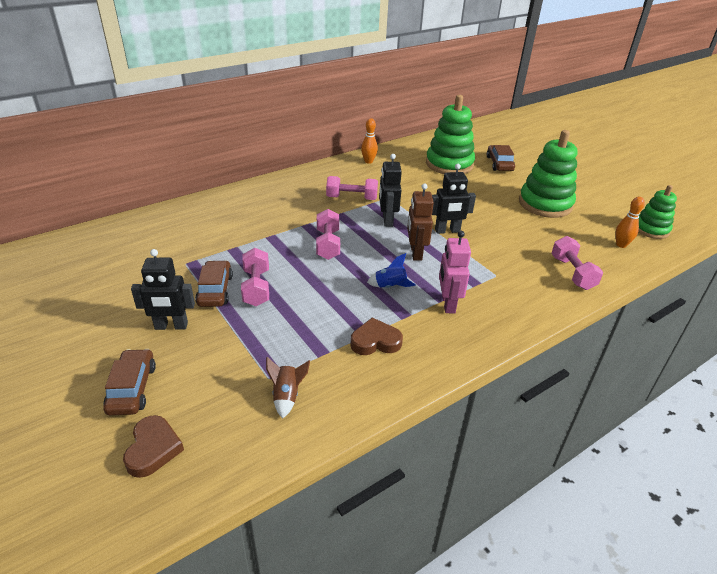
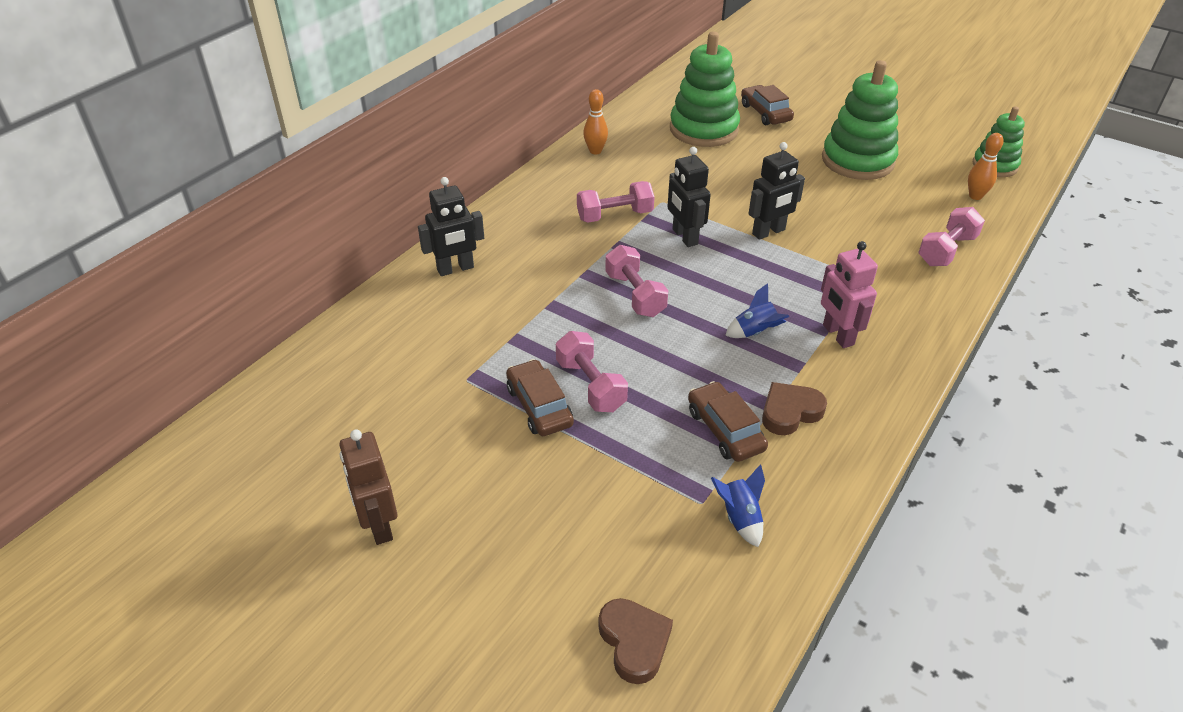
camera: 20 degrees left, 5 degrees up
brown car [103,349,156,415] -> brown car moved to [688,381,768,462]
black robot [131,249,195,330] -> black robot moved to [418,177,484,276]
brown rocket [266,357,310,419] -> blue rocket [711,464,765,547]
brown robot [407,183,434,261] -> brown robot moved to [339,429,398,545]
pink dumbbell [551,236,603,290] -> pink dumbbell turned 75 degrees clockwise [918,207,985,266]

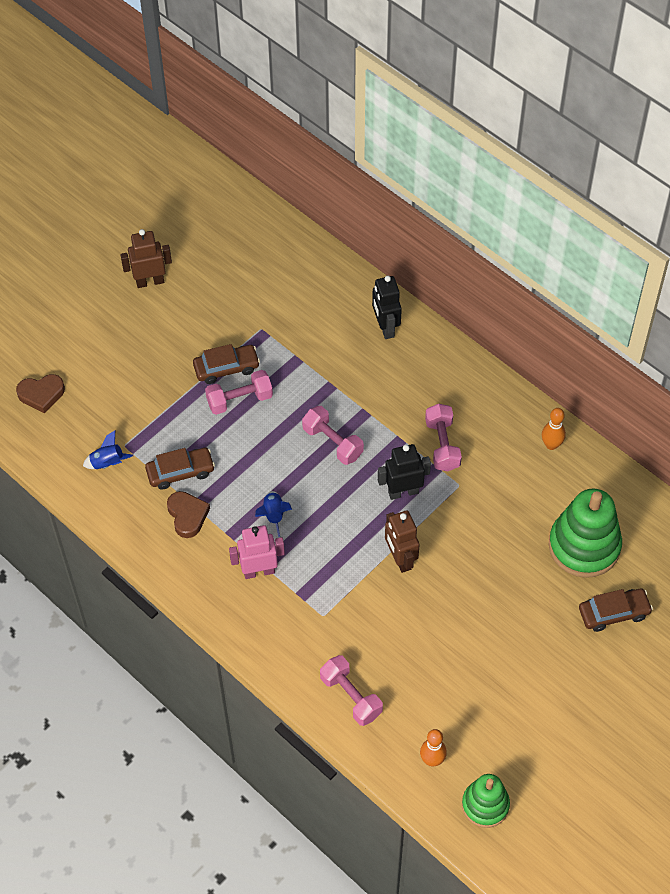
camera: 100 degrees right, 15 degrees up
pink dumbbell [605,245,668,317] -> pink dumbbell turned 60 degrees clockwise [302,406,364,465]
black robot [748,142,805,240] -> brown robot [385,510,419,573]
green stacking toy [822,60,898,180] -> none

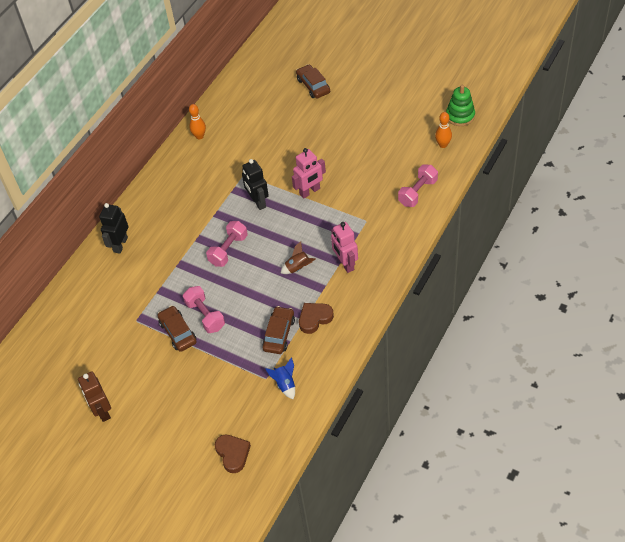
camera: 100 degrees left, 5 degrees down
brown car [145,448,215,490] -> brown car turned 45 degrees clockwise [262,306,295,354]
blue rocket [255,491,292,537] -> brown rocket [281,241,316,274]
black robot [372,276,402,339] -> black robot turned 135 degrees clockwise [99,203,129,254]
brown robot [385,510,419,573] -> pink robot [292,148,326,198]
pink dumbbell [425,404,462,471] -> none
green stacking toy [549,489,622,578] -> none

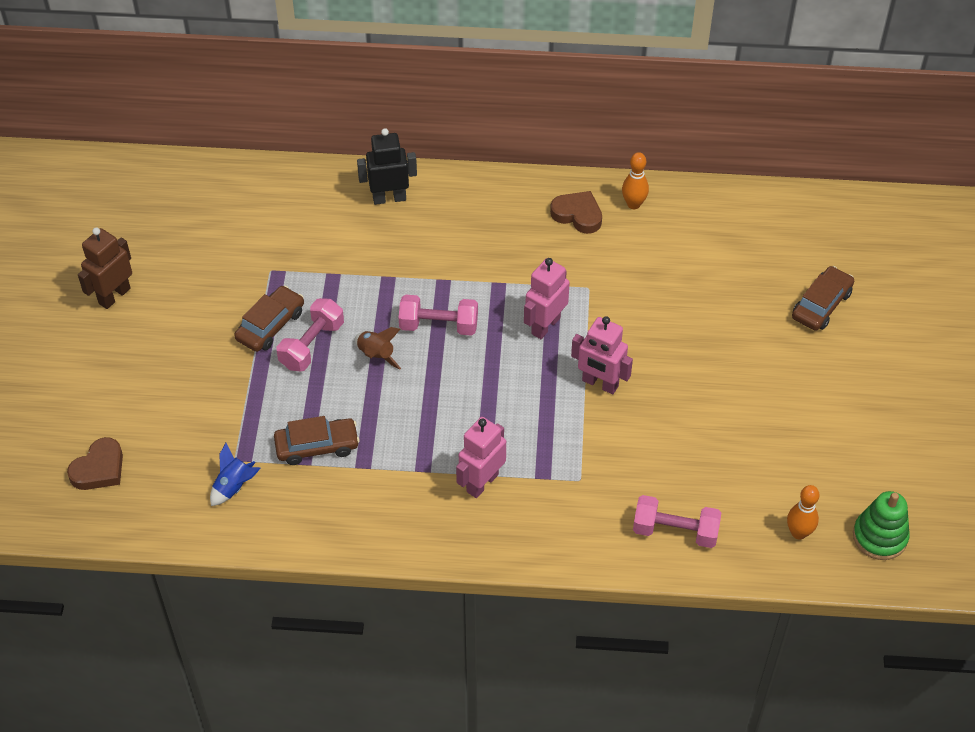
camera: 60 degrees right, 0 degrees up
black robot [242,159,269,210] -> pink robot [524,258,570,339]
brown rocket [281,241,316,274] -> brown rocket moved to [355,327,401,370]
brown heart [299,303,334,334] -> brown heart moved to [550,191,602,234]

